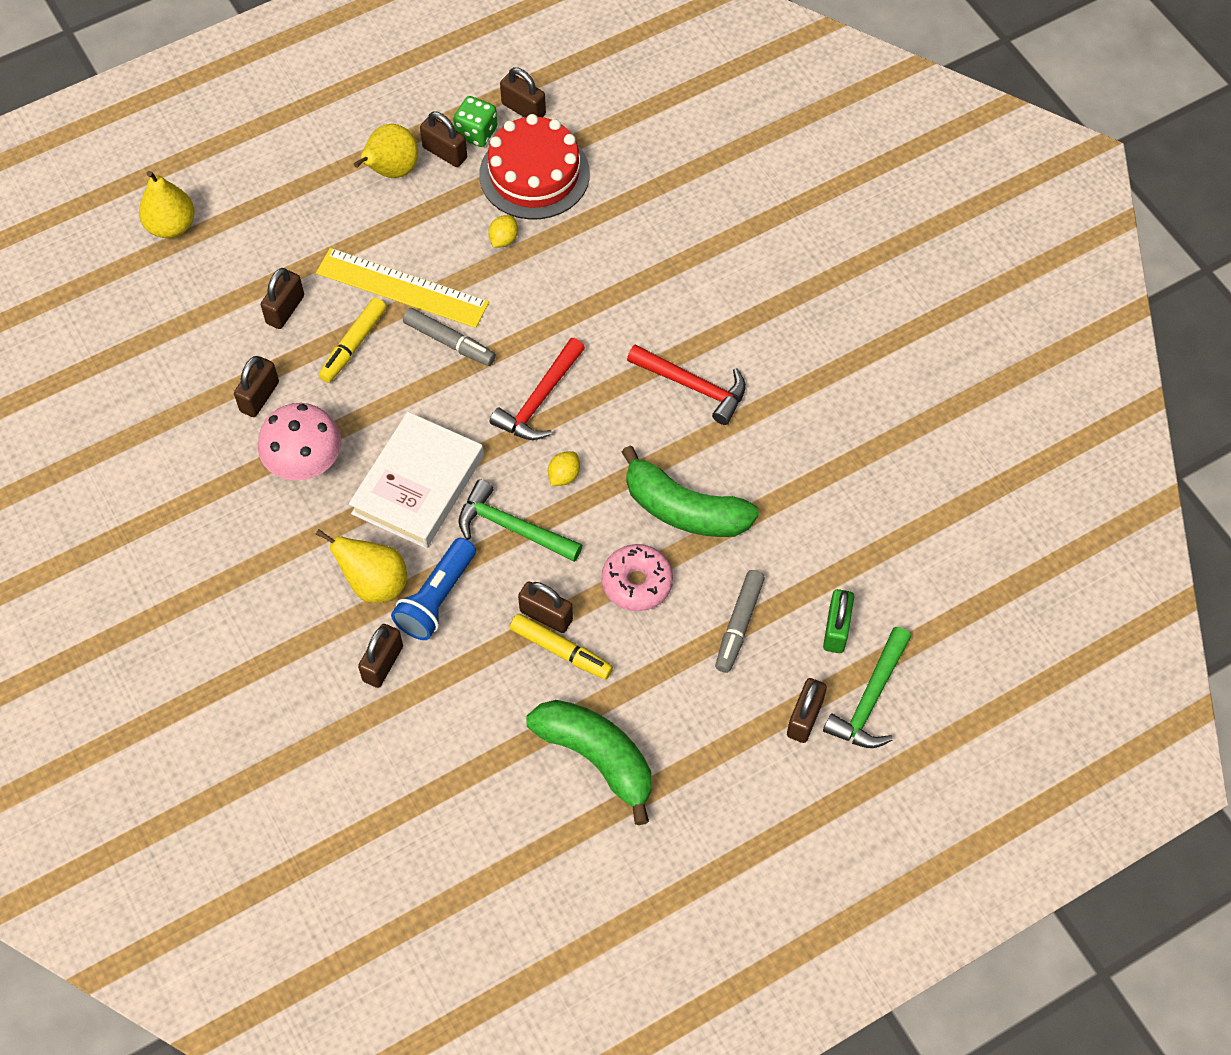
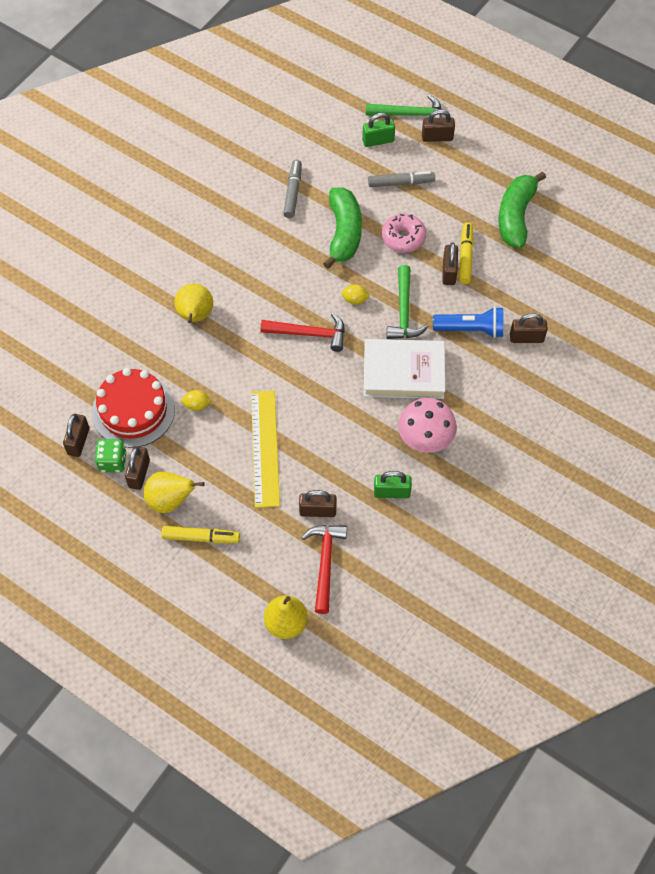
camera: 115 degrees left, 0 degrees up
brown padlock [234,356,279,417] -> green padlock [374,471,412,498]
yellow pear [315,529,407,603] -> yellow pear moved to [174,284,213,323]
yellow marker [319,297,387,383] -> yellow marker moved to [161,526,240,543]
grey marker [403,308,496,366] -> grey marker moved to [283,160,302,218]
red hammer [627,345,746,425] -> red hammer moved to [301,525,347,614]

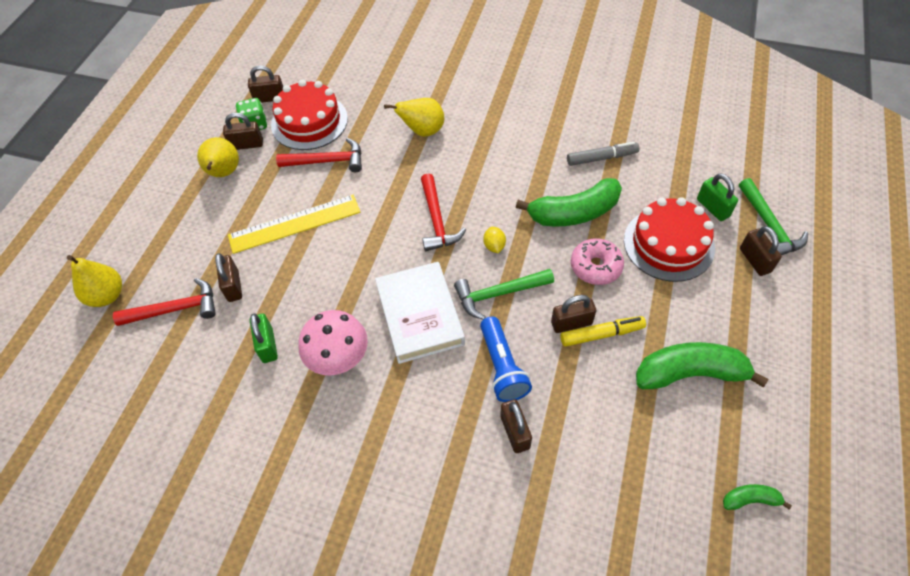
camera: 75 degrees right, 5 degrees down
yellow marker [161,526,240,543] -> none
yellow lemon [181,390,212,411] -> red hammer [276,138,362,172]
grey marker [368,171,435,187] -> red cake [624,197,715,282]
none -> green banana [723,484,792,510]

